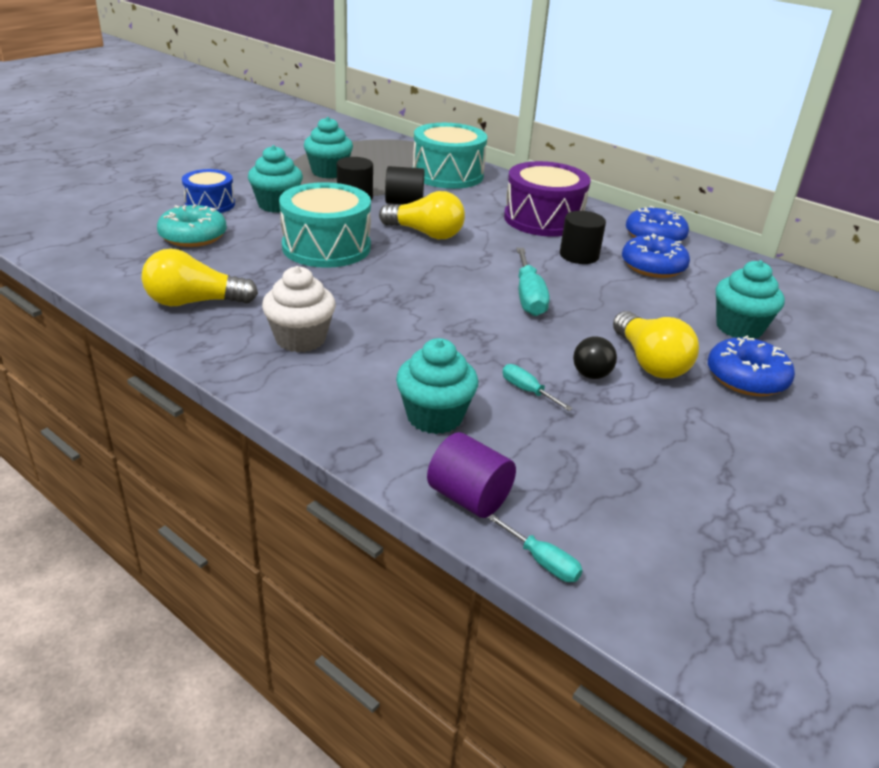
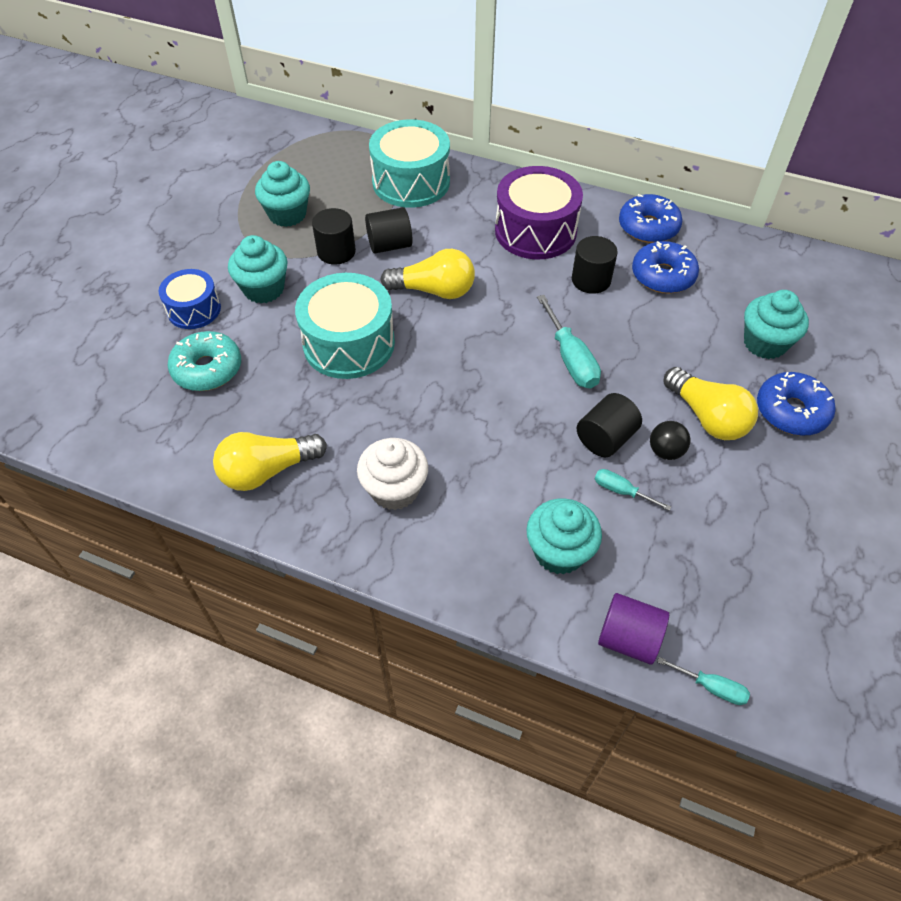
camera: 15 degrees left, 20 degrees up
none -> black cylinder [577,393,642,457]

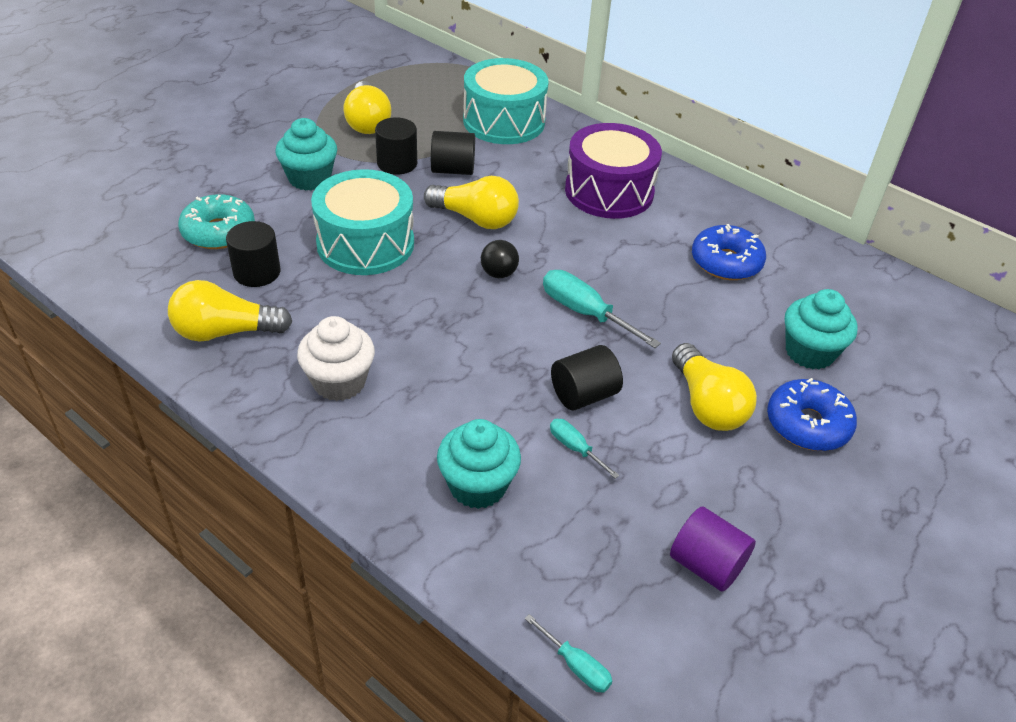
camera: 15 degrees right, 10 degrees down
blue drum [159,269,221,329] -> none
turquoise cupcake [255,161,310,227] -> yellow light bulb [344,81,391,134]
turquoise screwdriver [537,295,601,388] -> turquoise screwdriver turned 135 degrees clockwise [543,270,661,348]
black cylinder [572,236,618,294] -> black cylinder moved to [226,221,280,287]
purple cylinder [598,593,669,665] -> purple cylinder moved to [670,506,756,592]
blue donut [619,194,683,243] -> none
black ball [650,421,691,460] -> black ball moved to [481,240,519,278]

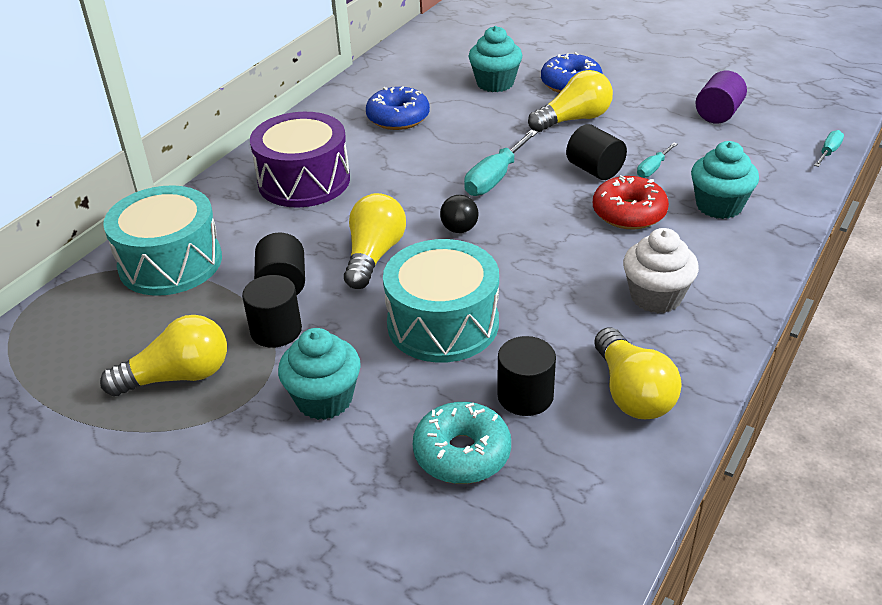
camera: 95 degrees left, 5 degrees down
none -> red donut [593,175,669,230]

